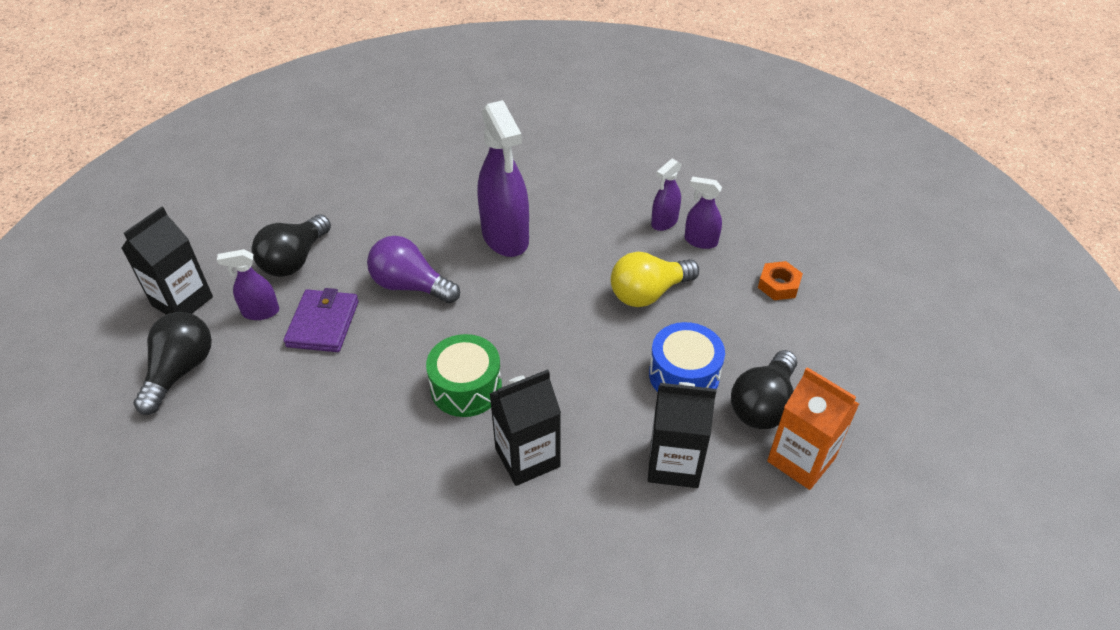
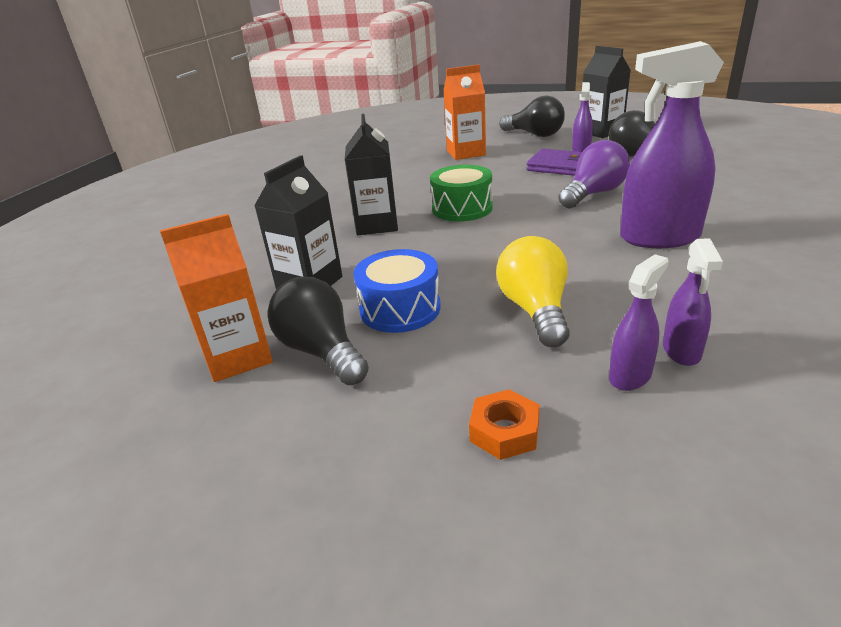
camera: 115 degrees right, 15 degrees down
purple spray bottle [651,159,682,231] -> purple spray bottle turned 150 degrees counterclockwise [663,238,723,366]
none -> orange carton [443,65,486,160]

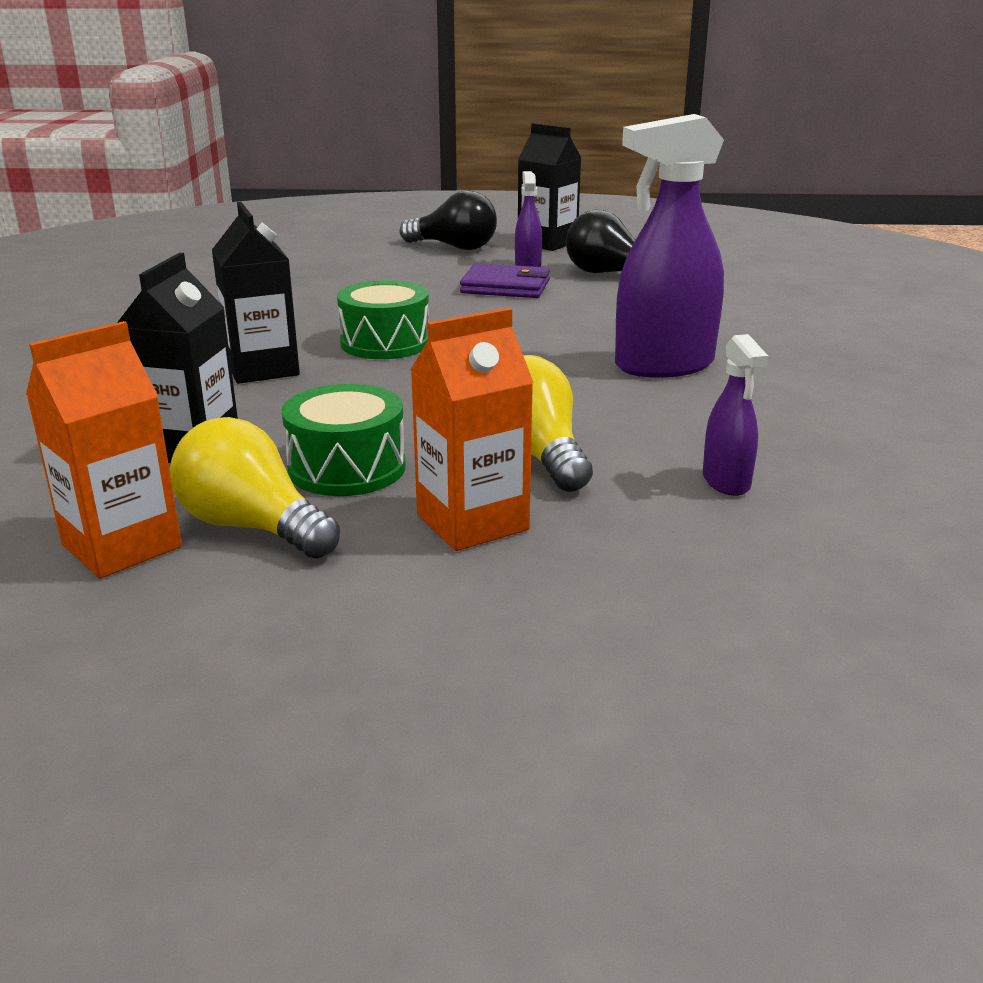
camera: 20 degrees left, 5 degrees down
black light bulb [267,277,369,385] -> yellow light bulb [170,417,340,558]
blue drum [354,249,441,333] -> green drum [282,384,406,496]
orange carton [443,65,486,160] -> orange carton moved to [411,308,534,551]
orange nut [469,389,540,460] -> none
purple light bulb [558,140,630,209] -> none
purple spray bottle [609,254,669,391] -> none

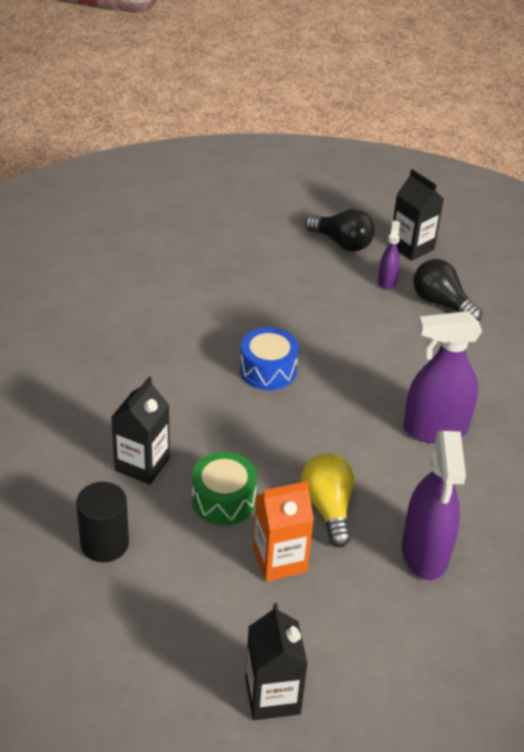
camera: 10 degrees right, 15 degrees up
orange carton [26,321,182,578] -> black cylinder [76,482,129,562]
yellow light bulb [170,417,340,558] -> none
black carton [212,202,300,384] -> black carton moved to [245,603,308,720]
green drum [337,280,429,359] -> blue drum [240,327,299,390]
purple wallet [460,263,550,298] -> none
purple spray bottle [703,334,768,496] -> purple spray bottle [402,430,466,580], size x1.99

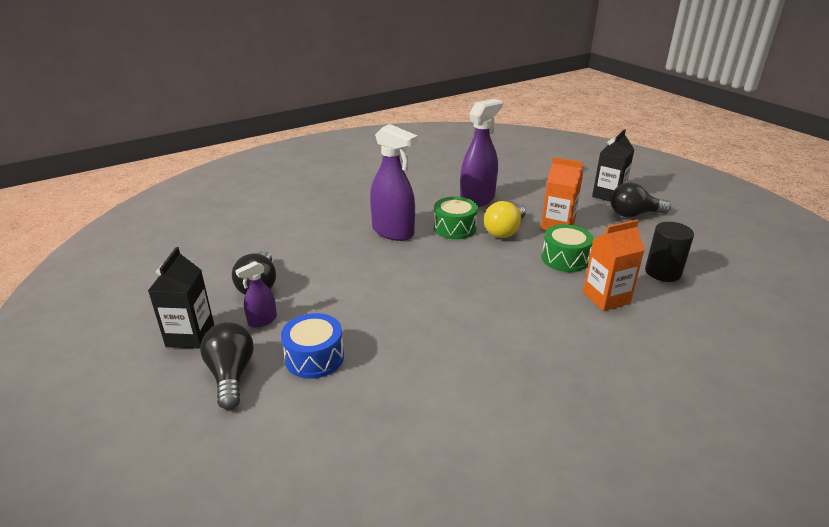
camera: 135 degrees left, 10 degrees down
black carton [111,377,170,485] -> orange carton [583,220,645,311]
blue drum [240,327,299,390] -> blue drum moved to [281,313,344,379]
none -> green drum [434,197,478,239]
none -> black light bulb [611,182,671,217]

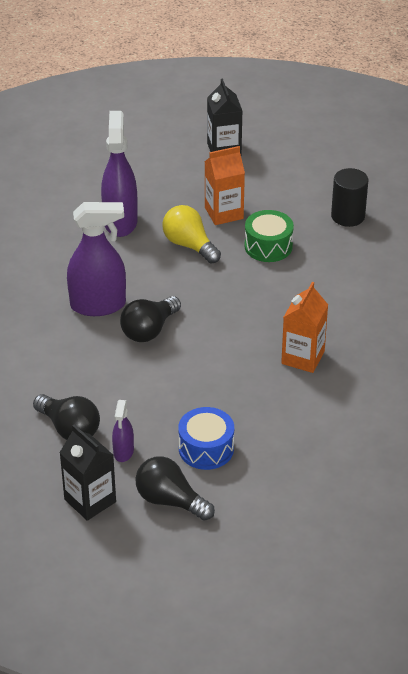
camera: 45 degrees left, 10 degrees up
green drum [434,197,478,239] -> none
yellow light bulb [484,201,526,238] -> yellow light bulb turned 150 degrees clockwise [162,205,221,264]
orange carton [583,220,645,311] -> orange carton moved to [281,282,328,373]
black light bulb [611,182,671,217] -> black light bulb moved to [120,296,181,342]

